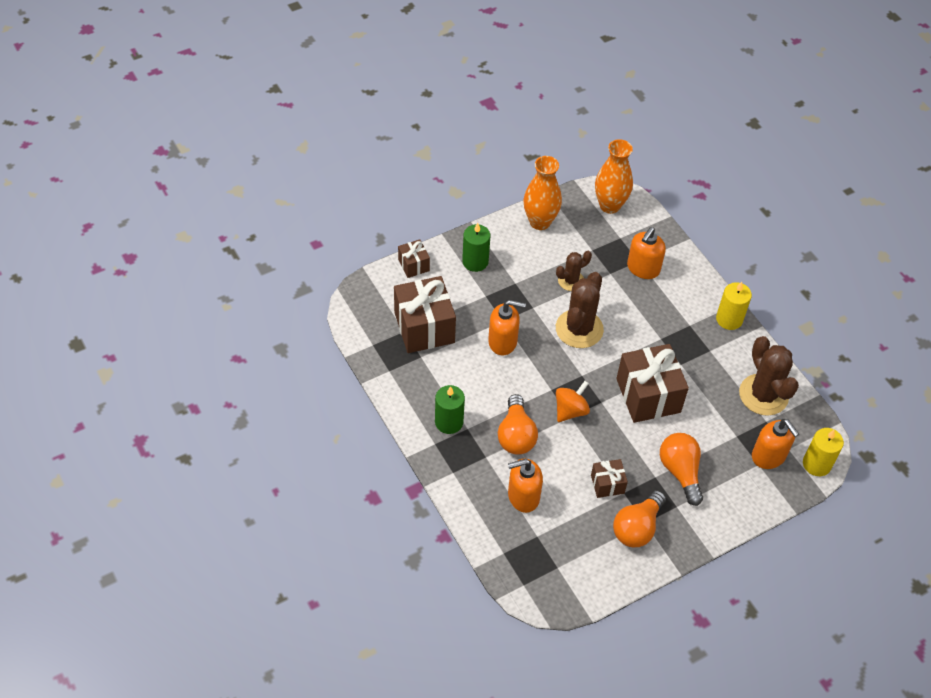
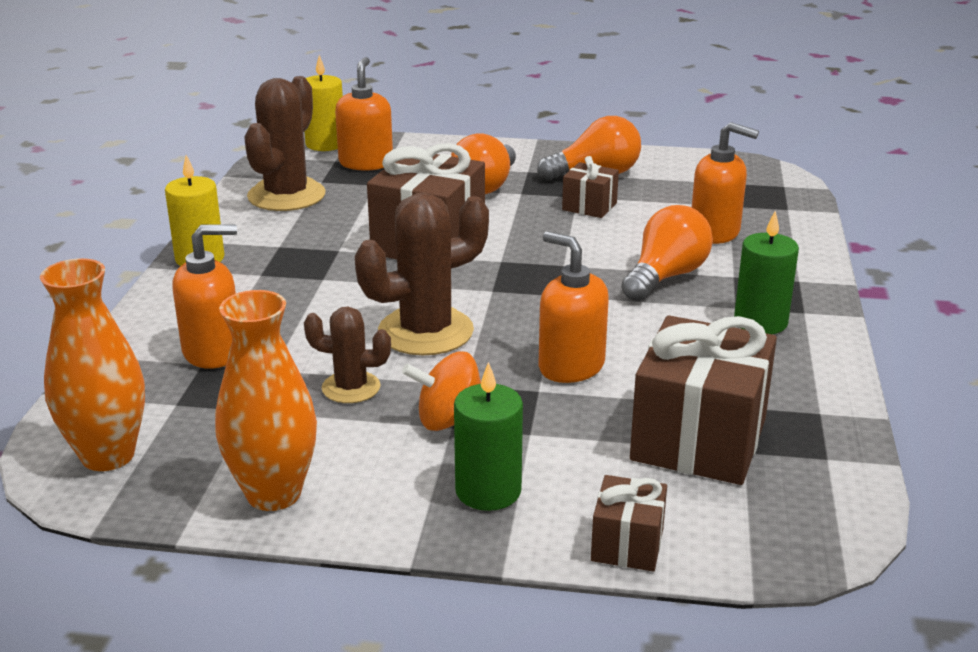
camera: 140 degrees left, 25 degrees down
orange spinning top [556,381,590,422] -> orange spinning top moved to [402,352,481,431]

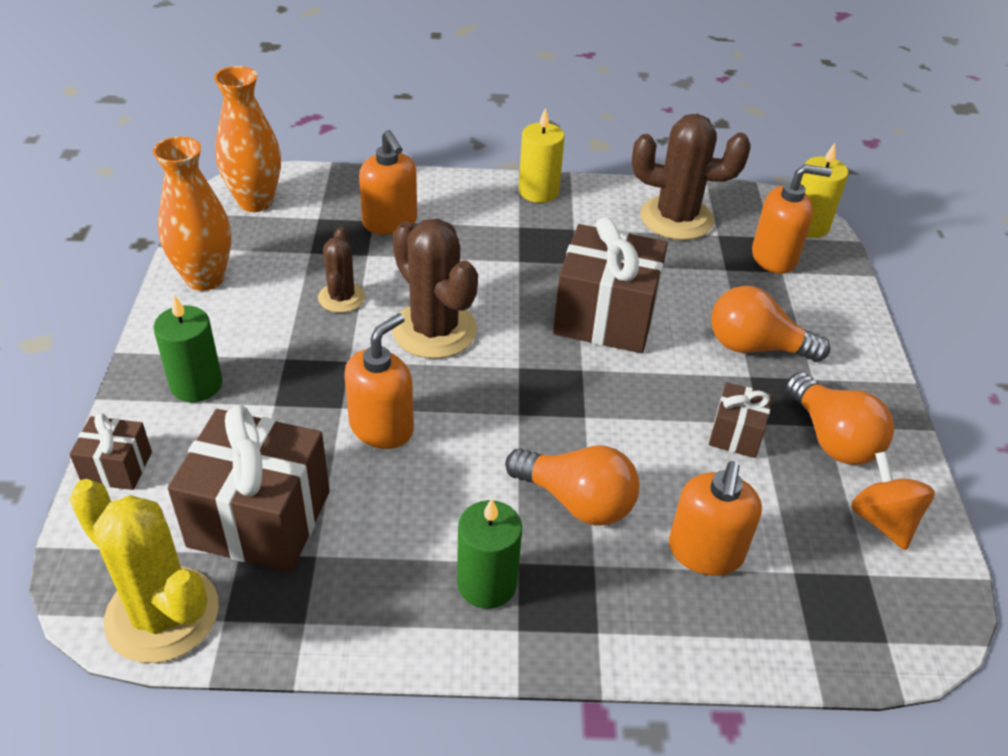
camera: 80 degrees right, 15 degrees up
orange spinning top [402,352,481,431] -> orange spinning top moved to [851,451,935,550]
none -> yellow cactus [69,479,219,663]

